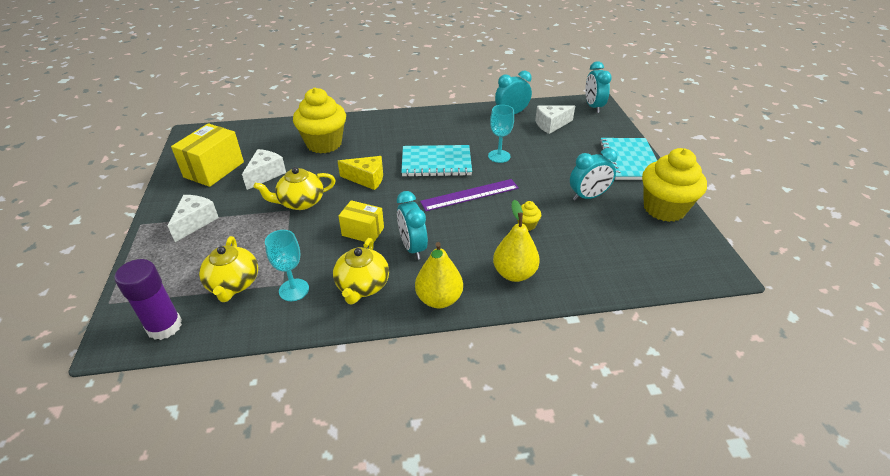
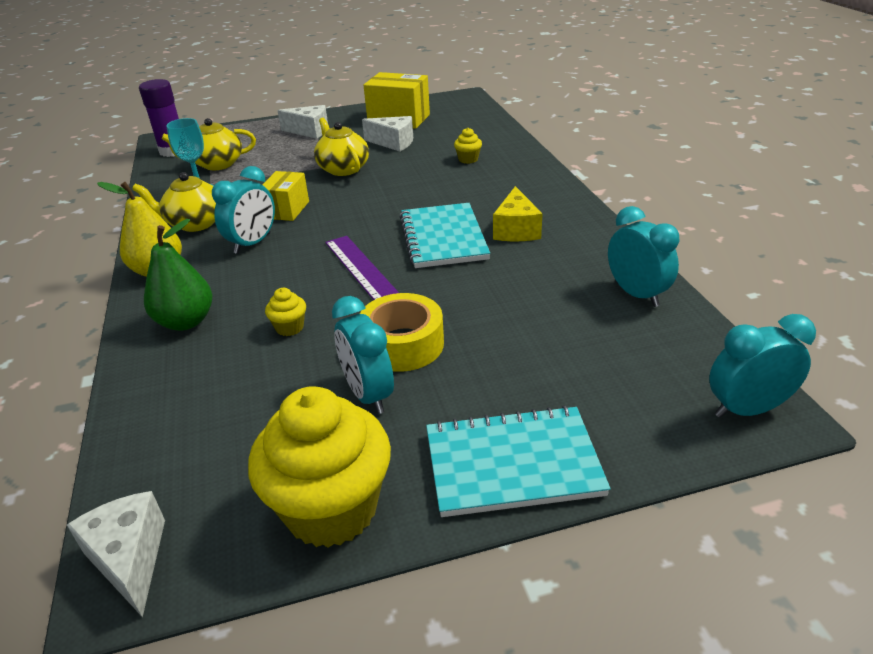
camera: 85 degrees right, 5 degrees down
yellow cupcake [293,88,346,154] -> yellow cupcake [454,128,482,164], size x0.41
yellow cheese [338,156,383,190] -> yellow cheese moved to [493,186,543,241]
turquoise clock [397,191,428,260] -> turquoise clock turned 150 degrees clockwise [212,166,275,254]
turquoise goblet [488,105,514,163] -> none
yellow pear [493,200,540,282] -> green pear [144,219,212,331]
white cheese [535,105,575,134] -> white cheese moved to [67,491,165,618]
none -> yellow tape [360,293,444,372]

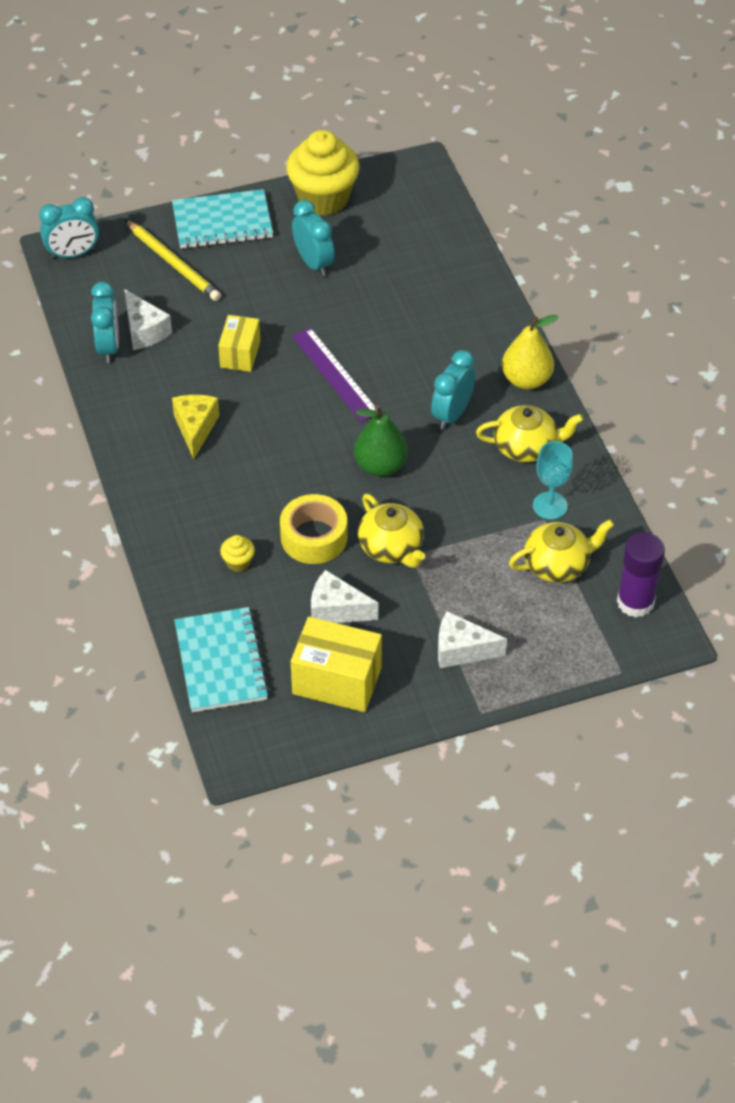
camera: 175 degrees right, 15 degrees up
white cheese [67,491,165,618] -> white cheese moved to [124,289,172,350]
green pear [144,219,212,331] -> green pear moved to [354,405,408,476]
yellow box [262,171,309,221] -> yellow box moved to [218,315,260,372]
yellow cupcake [265,288,306,336] -> none
yellow tape [360,293,444,372] -> yellow tape moved to [280,494,347,564]
turquoise notebook [400,203,490,268] -> turquoise notebook moved to [174,607,269,712]
turquoise clock [608,206,680,307] -> turquoise clock turned 150 degrees counterclockwise [91,282,119,363]
none -> yellow pencil [125,220,221,301]

